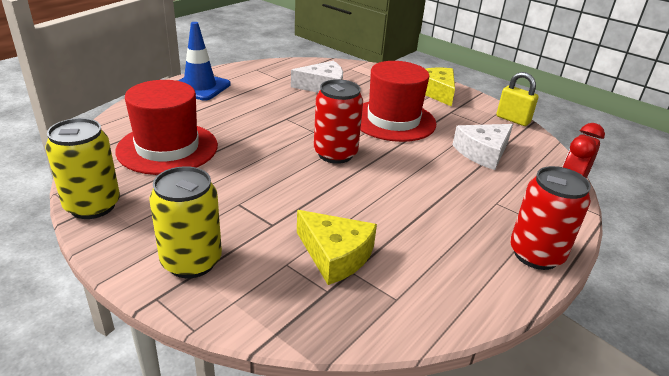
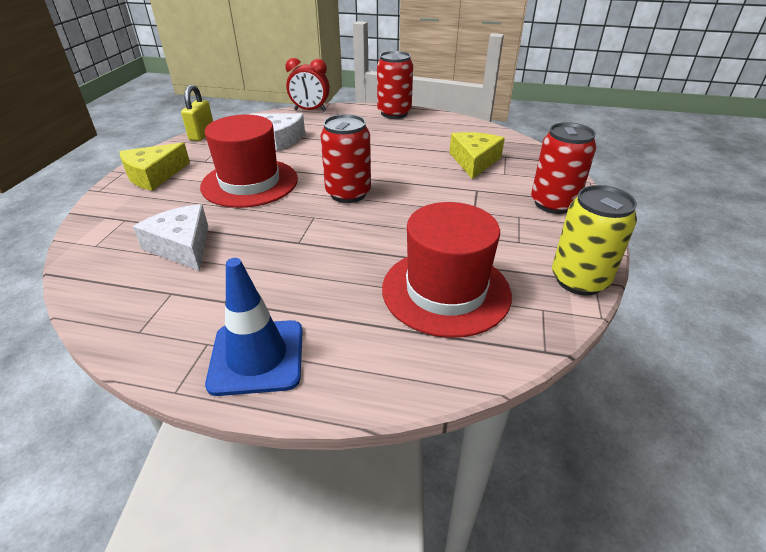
camera: 115 degrees left, 5 degrees up
yellow can [149,166,222,278] -> red can [531,122,596,214]

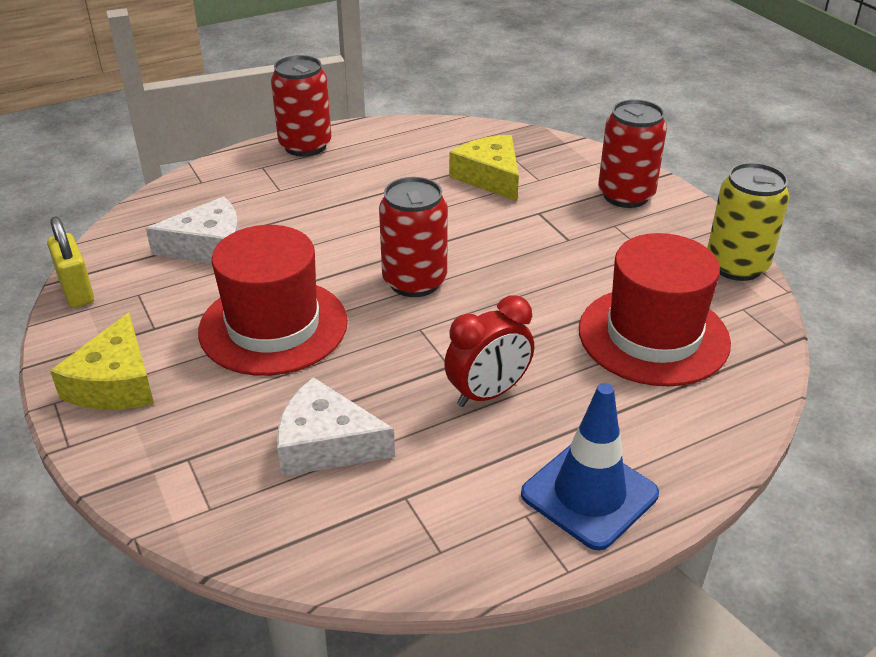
camera: 40 degrees left, 0 degrees up
red clock [285,58,330,111] -> red clock moved to [444,295,534,407]

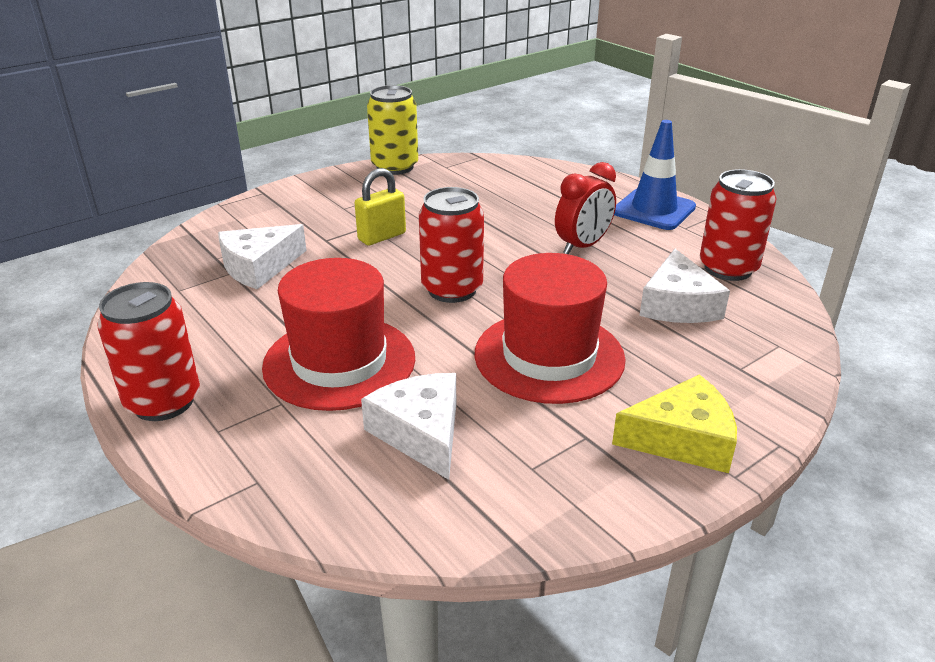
camera: 100 degrees left, 5 degrees down
yellow padlock [47,216,94,308] -> yellow padlock moved to [355,168,406,245]
red clock [444,295,534,407] -> red clock turned 90 degrees clockwise [555,162,616,254]
yellow cheese [449,135,519,201] -> white cheese [218,224,307,289]
red hat [579,233,731,386] -> red hat moved to [262,258,415,411]
red can [598,99,667,208] -> red can moved to [700,169,777,281]

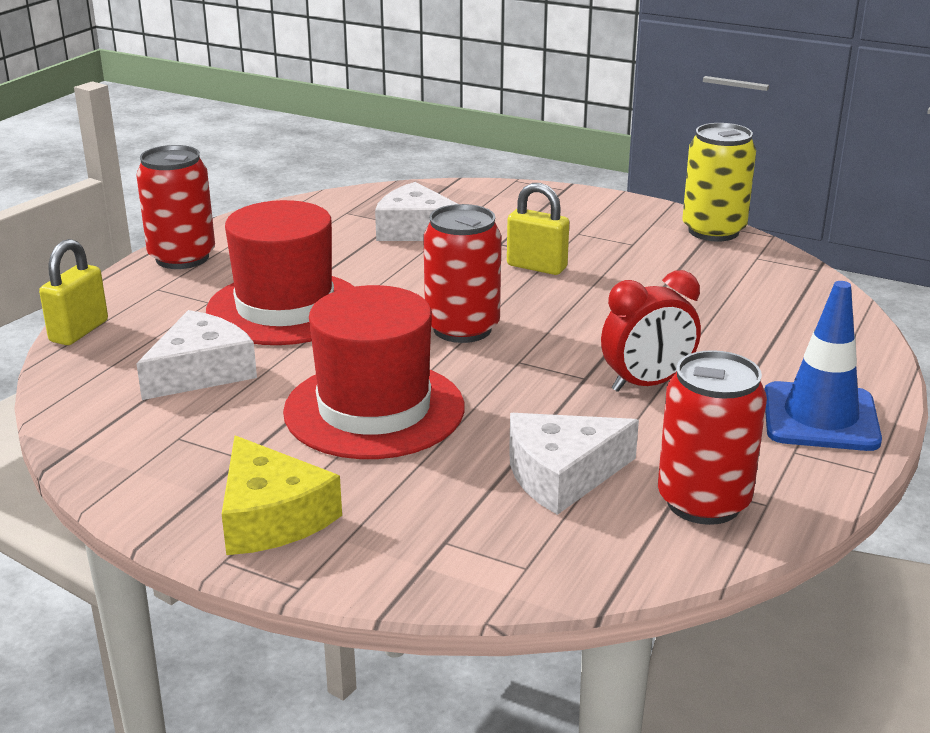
camera: 65 degrees right, 5 degrees down
red clock [555,162,616,254] -> red clock turned 45 degrees counterclockwise [601,270,701,392]
none -> yellow padlock [39,239,108,345]

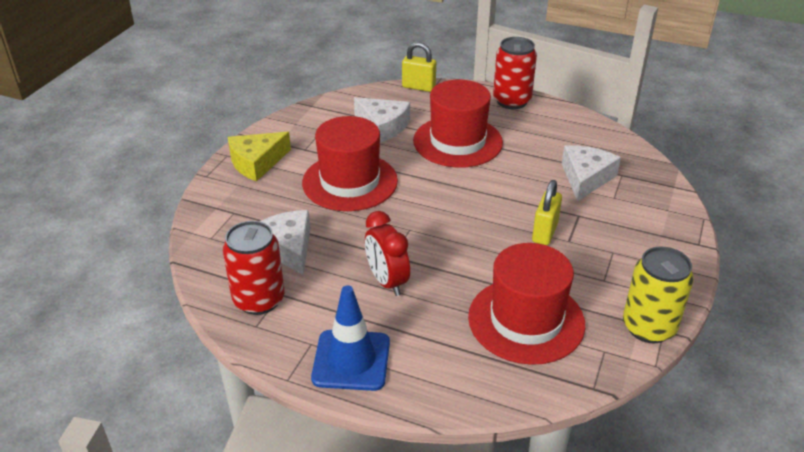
camera: 85 degrees right, 10 degrees up
red can [423,204,501,343] -> none
none -> red hat [468,243,585,365]

